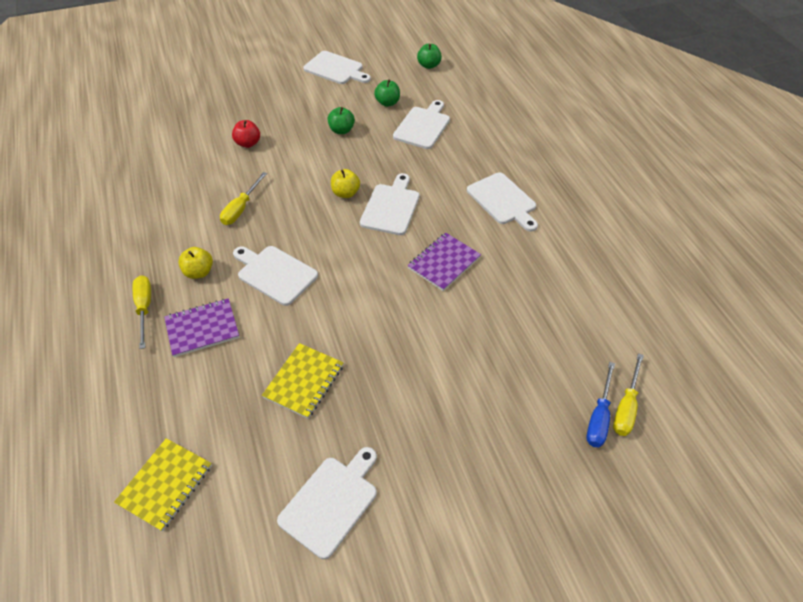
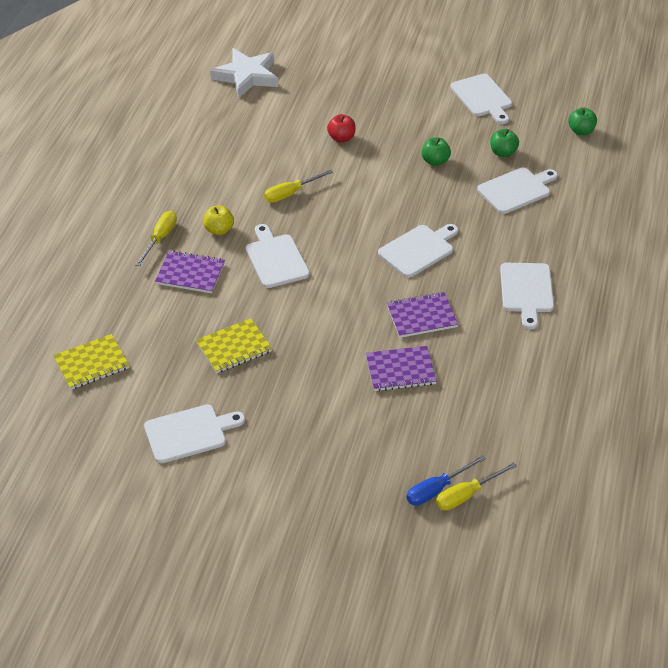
camera: 35 degrees right, 5 degrees down
yellow apple [331,169,360,198] -> none
none -> white star [210,48,278,98]
none -> purple notebook [366,346,437,391]

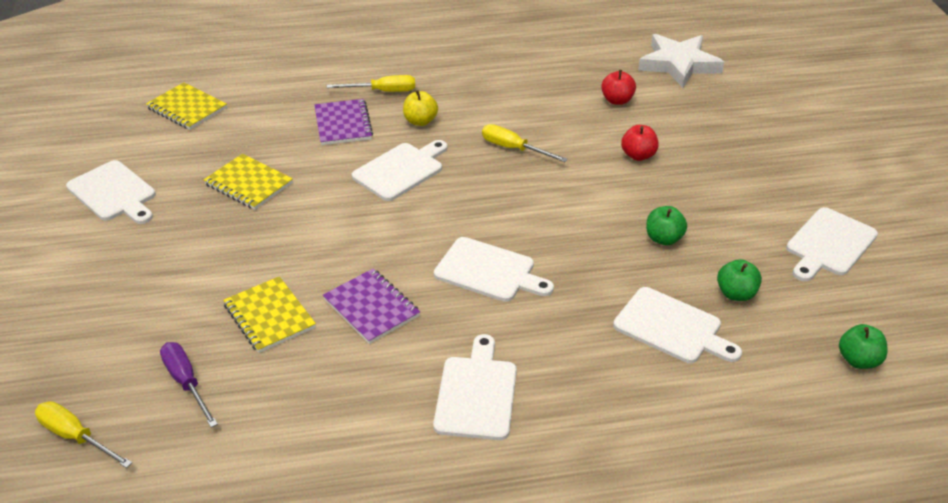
camera: 65 degrees right, 5 degrees down
purple notebook [366,346,437,391] -> yellow notebook [223,276,316,353]
blue screwdriver [406,455,486,506] -> none
white cutting board [500,263,554,329] -> white cutting board turned 120 degrees clockwise [433,334,517,440]
none -> purple screwdriver [160,342,218,428]
none -> red apple [601,70,636,105]

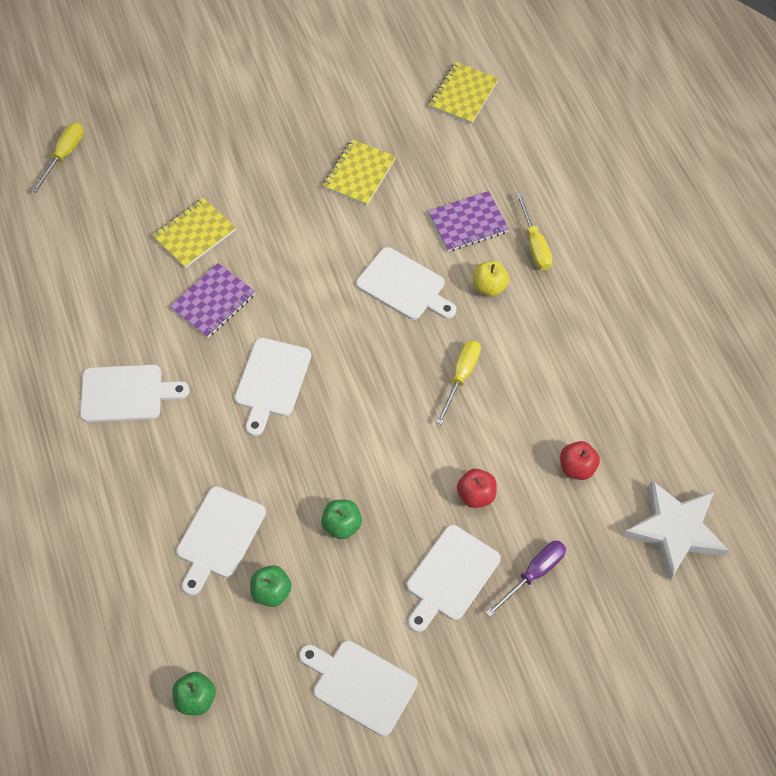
camera: 80 degrees right, 20 degrees up
white cutting board [66,160,156,224] -> white cutting board moved to [407,525,501,632]
purple screwdriver [160,342,218,428] -> purple screwdriver moved to [486,541,566,617]

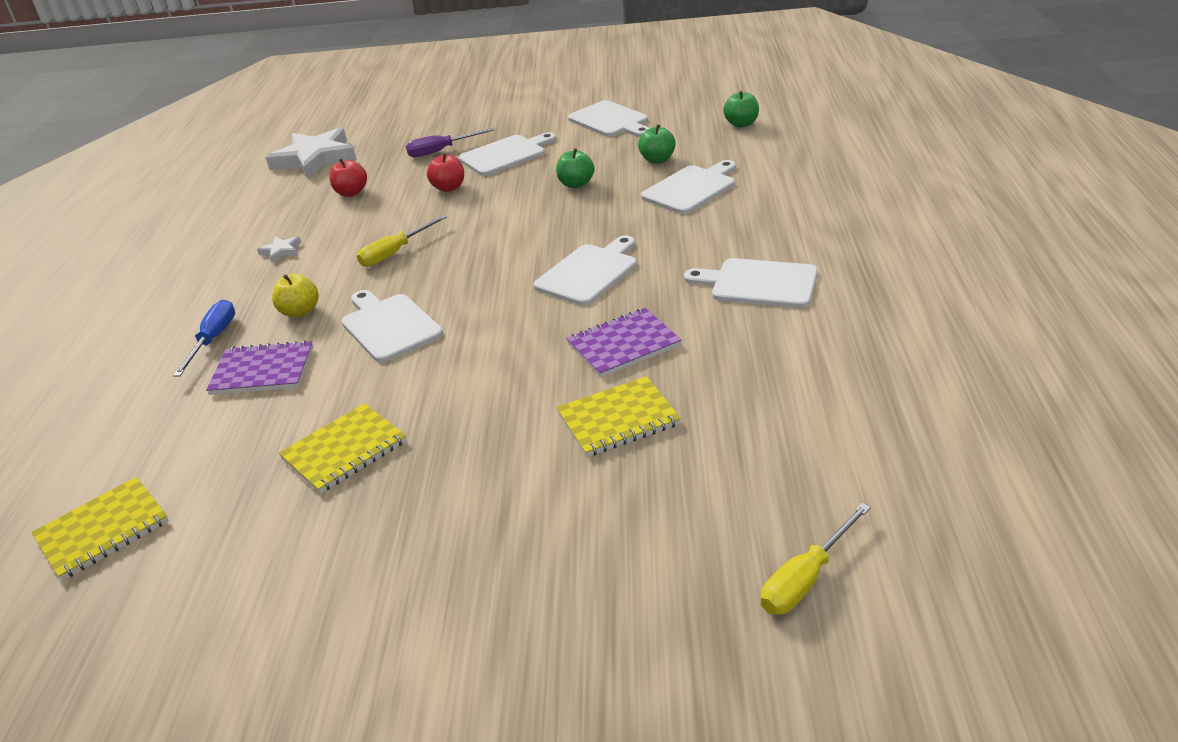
camera: 155 degrees left, 25 degrees down
yellow screwdriver [516,192,553,270] -> blue screwdriver [173,300,235,376]
none -> white star [257,236,301,263]

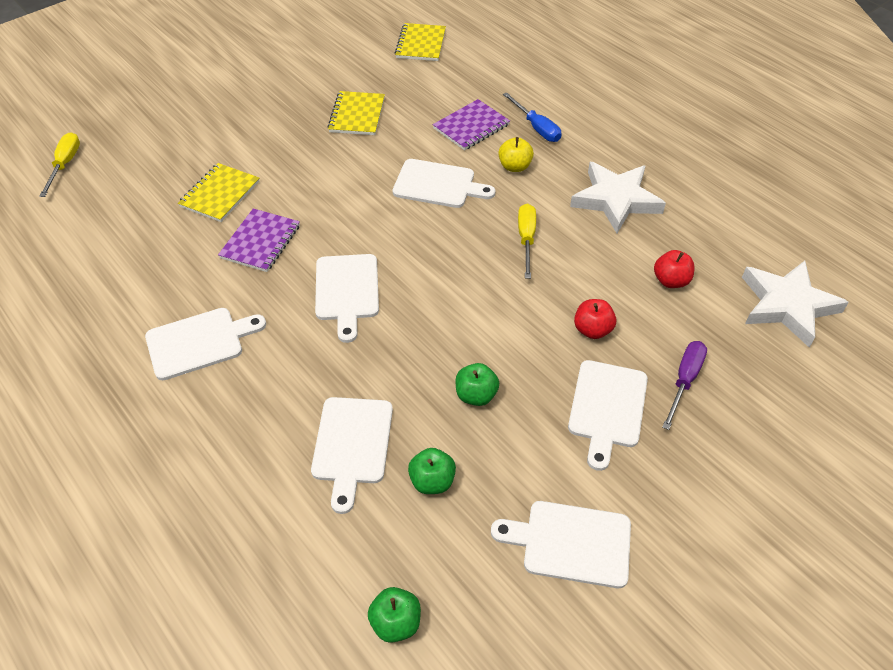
camera: 135 degrees right, 15 degrees up
white star [257,236,301,263] -> white star [570,162,666,233], size x2.38

